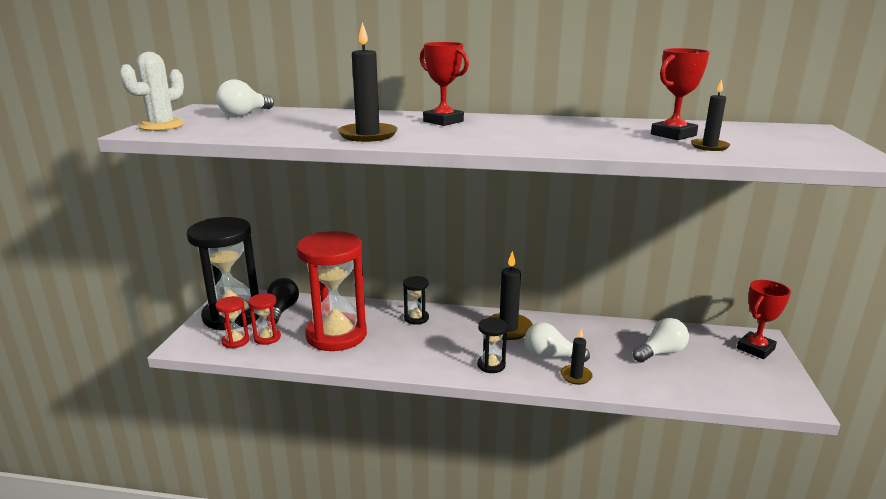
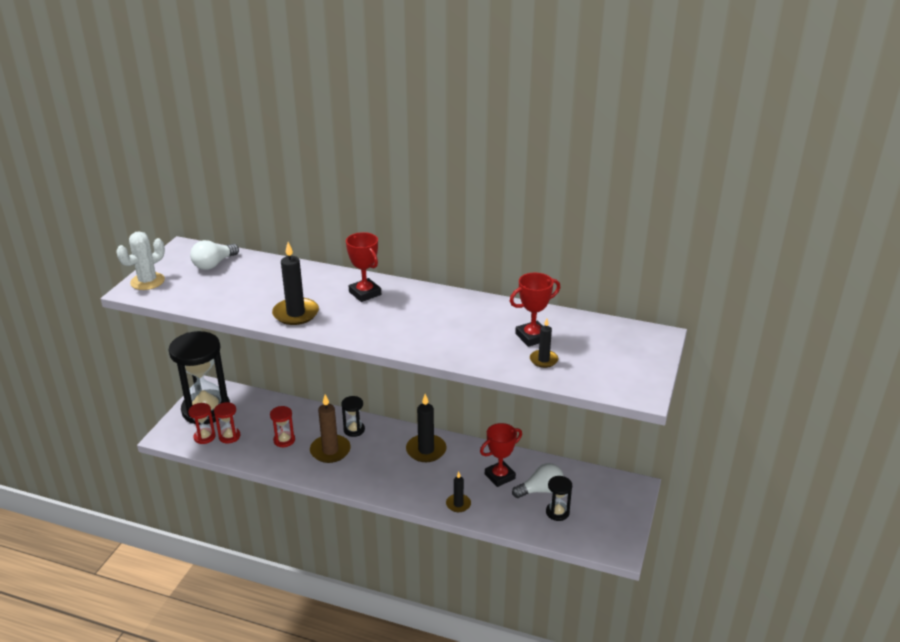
camera: 10 degrees right, 10 degrees up
black light bulb [267,278,299,324] -> none
red hourglass [296,231,367,351] -> red hourglass [270,406,295,447], size x0.43
black hourglass [477,318,507,373] -> black hourglass moved to [546,476,572,521]
white light bulb [525,322,590,362] -> none
red trophy [737,280,791,359] -> red trophy moved to [480,423,522,487]
none -> brown candle [310,394,351,463]

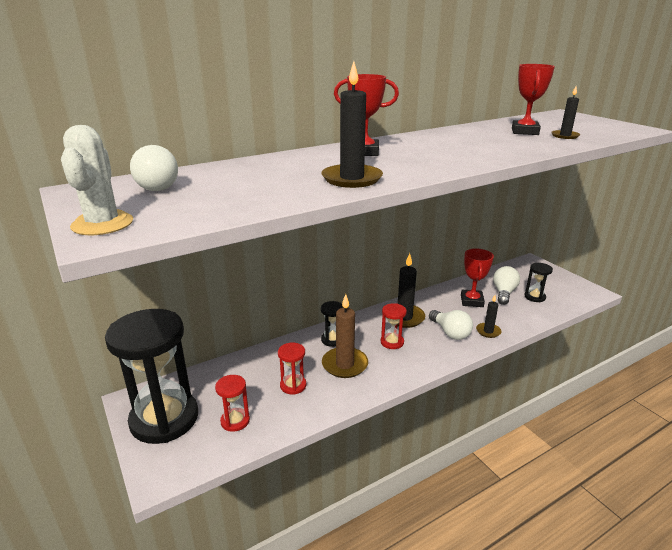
camera: 50 degrees left, 5 degrees down
red hourglass [188,403,216,444] -> red hourglass moved to [381,303,407,349]
none -> white light bulb [429,310,473,340]

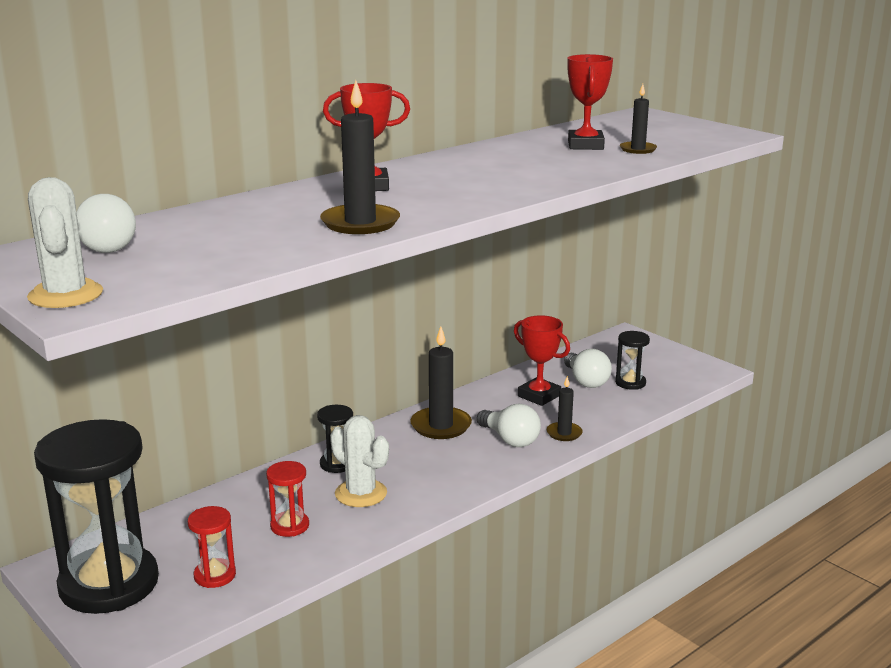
camera: 10 degrees left, 5 degrees down
brown candle [322,294,368,378] -> white cactus [330,415,389,507]
red hourglass [381,303,407,349] -> none
red trophy [461,248,494,307] -> red trophy turned 45 degrees counterclockwise [514,315,570,406]
white light bulb [493,266,520,305] -> white light bulb turned 150 degrees clockwise [564,349,612,388]

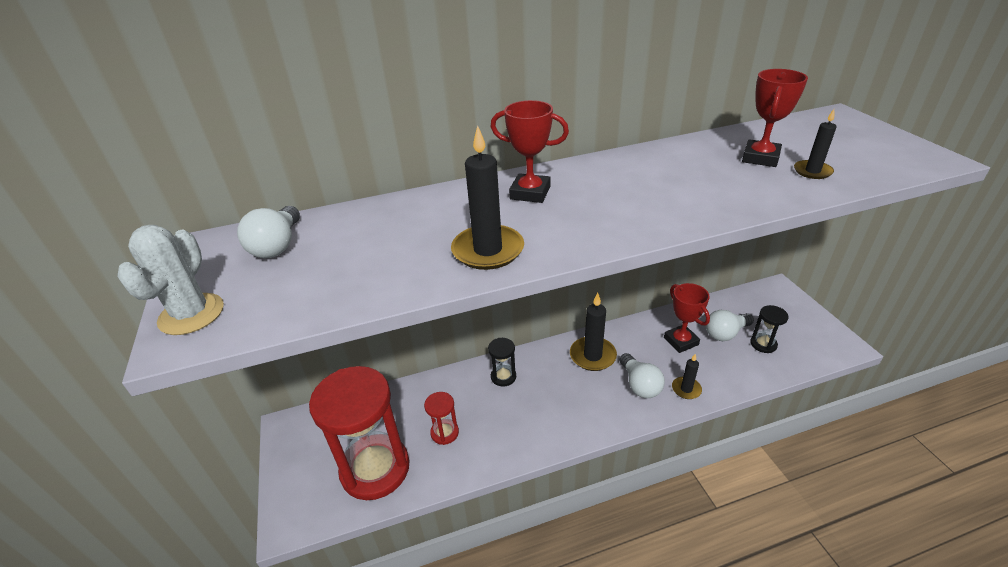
camera: 25 degrees right, 15 degrees up
black hourglass [34,419,159,614] -> none
red hourglass [188,506,236,588] -> red hourglass [309,366,409,500], size x2.31
white cactus [330,415,389,507] -> none
white light bulb [564,349,612,388] -> white light bulb turned 60 degrees clockwise [706,310,754,341]

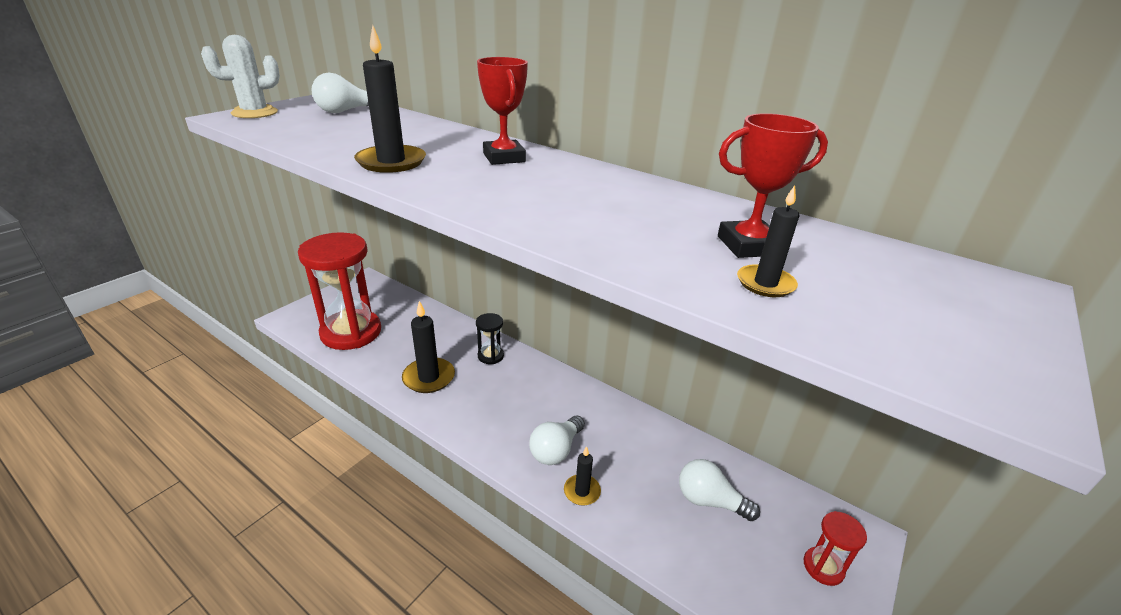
camera: 50 degrees right, 5 degrees down
red hourglass [424,392,459,445] -> red hourglass moved to [804,511,867,586]
black candle [570,293,617,371] -> black candle moved to [402,301,455,393]
red trophy [664,283,710,353] -> none
black hourglass [750,305,789,353] -> none

